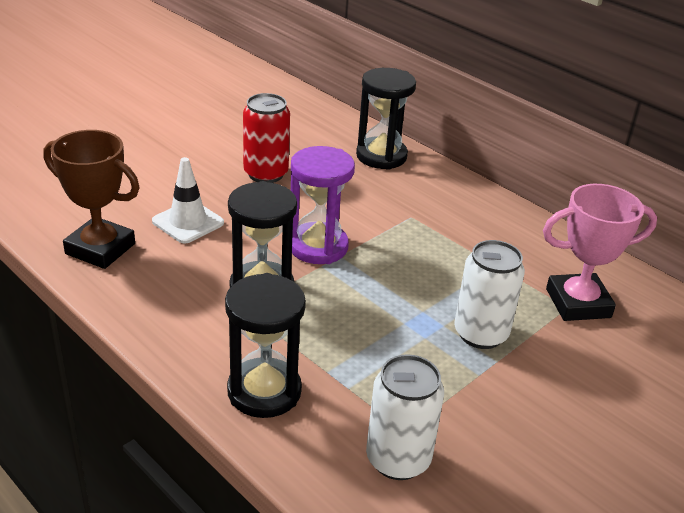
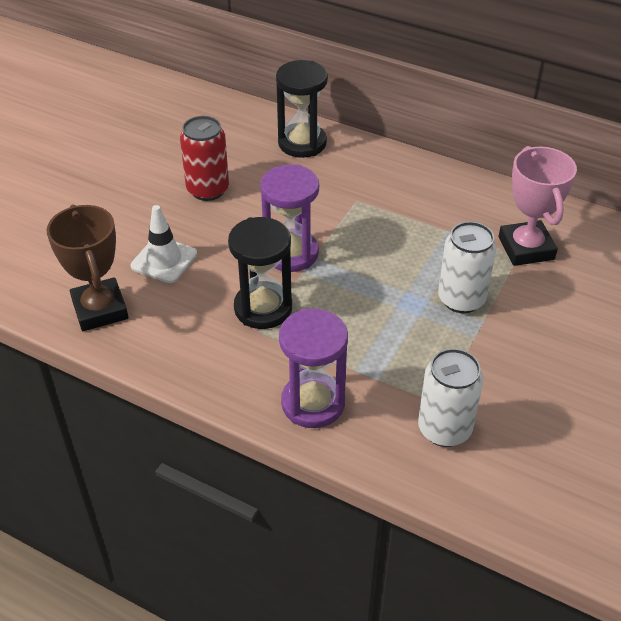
camera: 15 degrees left, 10 degrees up
brown trophy [43,130,139,269] -> brown trophy turned 60 degrees clockwise [46,205,128,331]
black hourglass [225,273,306,418] -> purple hourglass [279,309,348,428]
pink trophy [543,184,657,321] -> pink trophy turned 75 degrees counterclockwise [499,146,577,266]

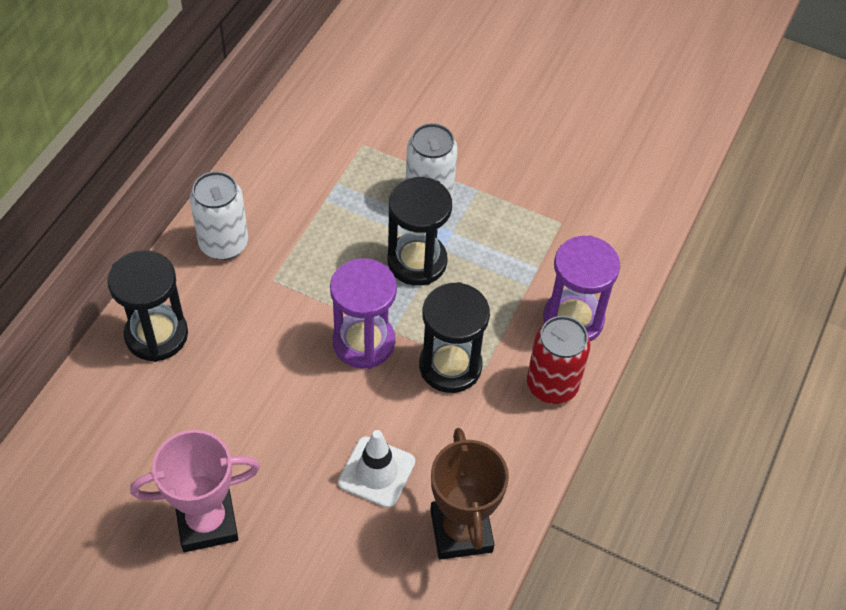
camera: 95 degrees left, 10 degrees up
brown trophy [46,205,128,331] -> brown trophy turned 75 degrees counterclockwise [430,428,509,560]
red can [180,116,229,201] -> red can moved to [527,316,590,404]
white can [418,348,483,447] -> white can moved to [190,171,248,260]
pink trophy [499,146,577,266] -> pink trophy moved to [130,430,260,552]
none -> black hourglass [388,177,452,286]

